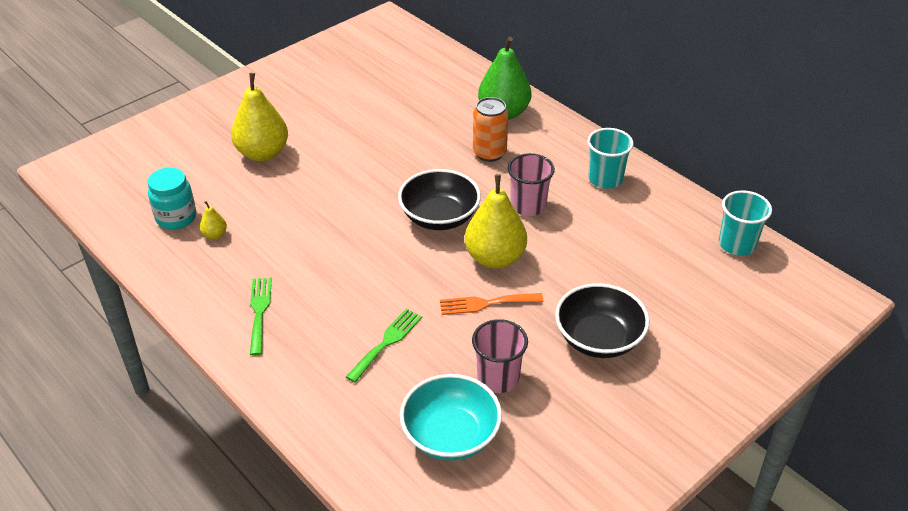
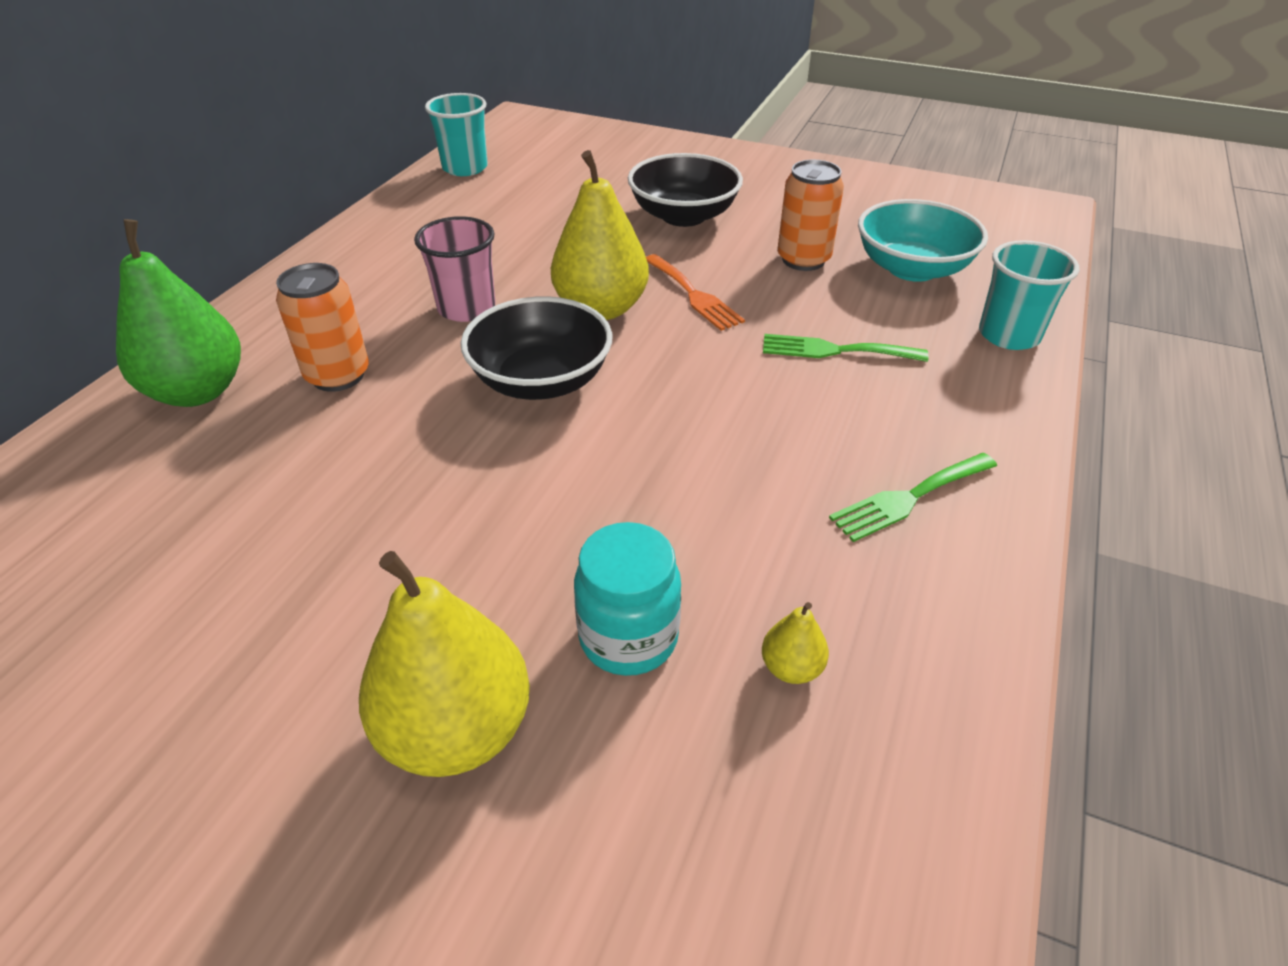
camera: 115 degrees left, 0 degrees up
turquoise jar [148,167,196,230] -> turquoise jar moved to [574,522,681,676]
pink cup [472,319,528,393] -> orange can [777,160,844,271]
turquoise cup [588,128,633,189] -> turquoise cup moved to [979,240,1079,350]

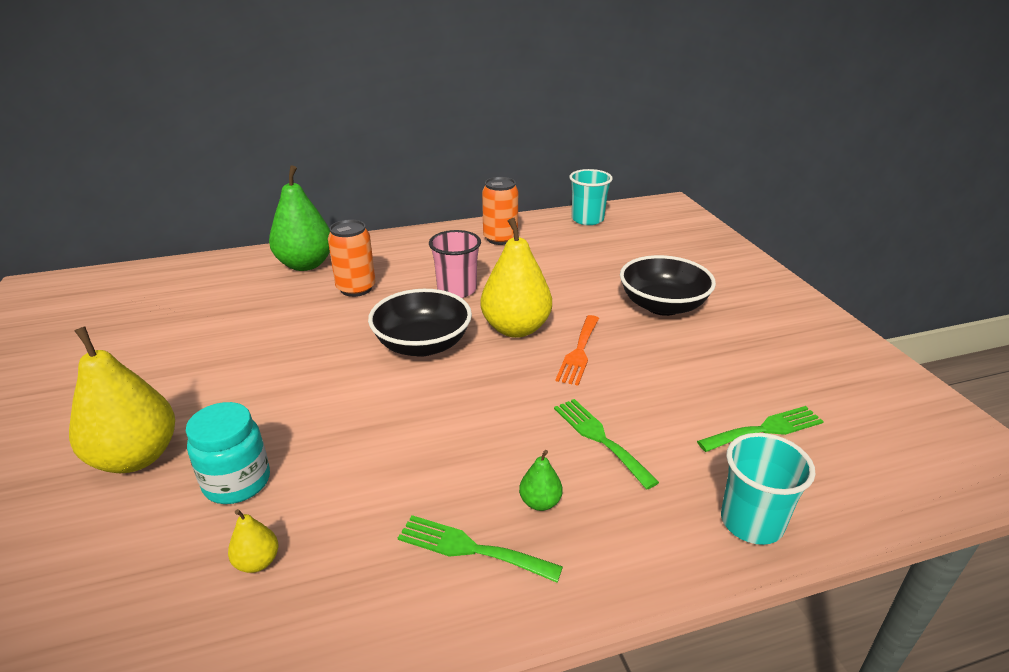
camera: 50 degrees right, 10 degrees down
orange can [777,160,844,271] -> orange can moved to [482,177,518,245]
turquoise bowl [858,199,988,282] -> green fork [697,406,824,452]
none -> green pear [519,450,563,511]

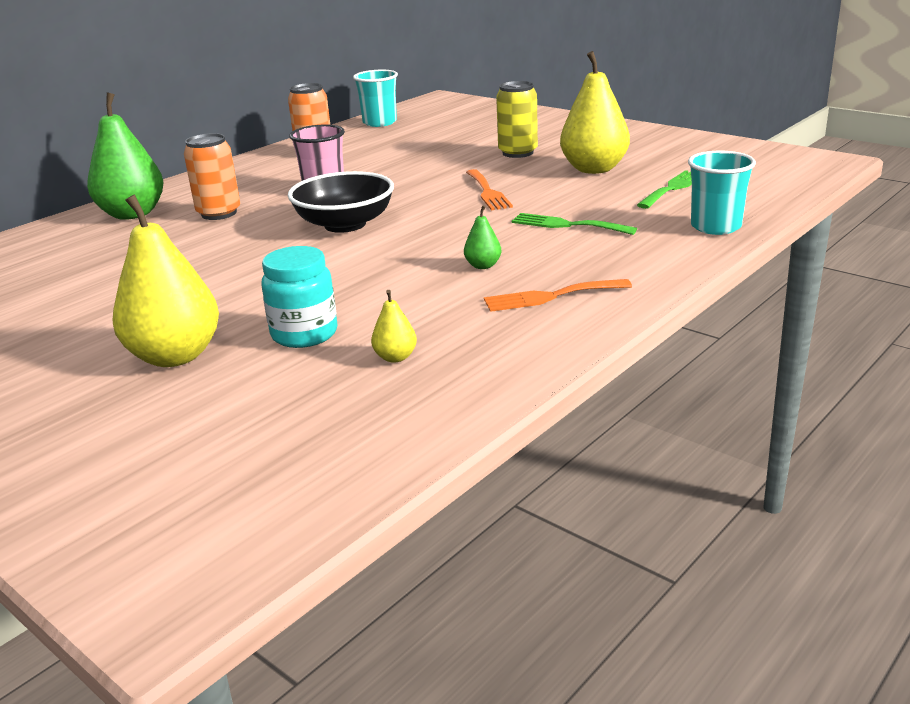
camera: 30 degrees left, 5 degrees down
green fork [398,515,563,582] -> orange fork [484,279,632,312]
yellow pear [480,218,552,338] -> yellow pear moved to [560,51,630,174]
green pear [519,450,563,511] -> green pear moved to [464,205,502,269]
black bowl [620,255,716,316] -> yellow can [496,81,538,158]

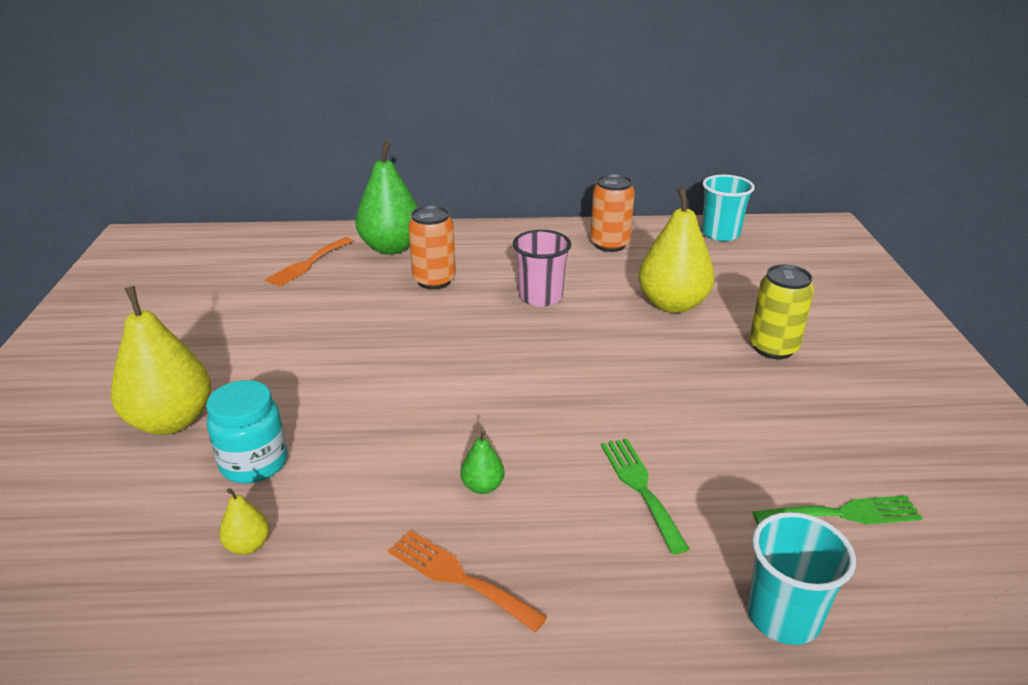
camera: 45 degrees right, 5 degrees up
black bowl [288,171,394,233] -> none
orange fork [466,169,513,210] -> orange fork moved to [265,237,353,287]
yellow pear [560,51,630,174] -> yellow pear moved to [638,187,715,313]

